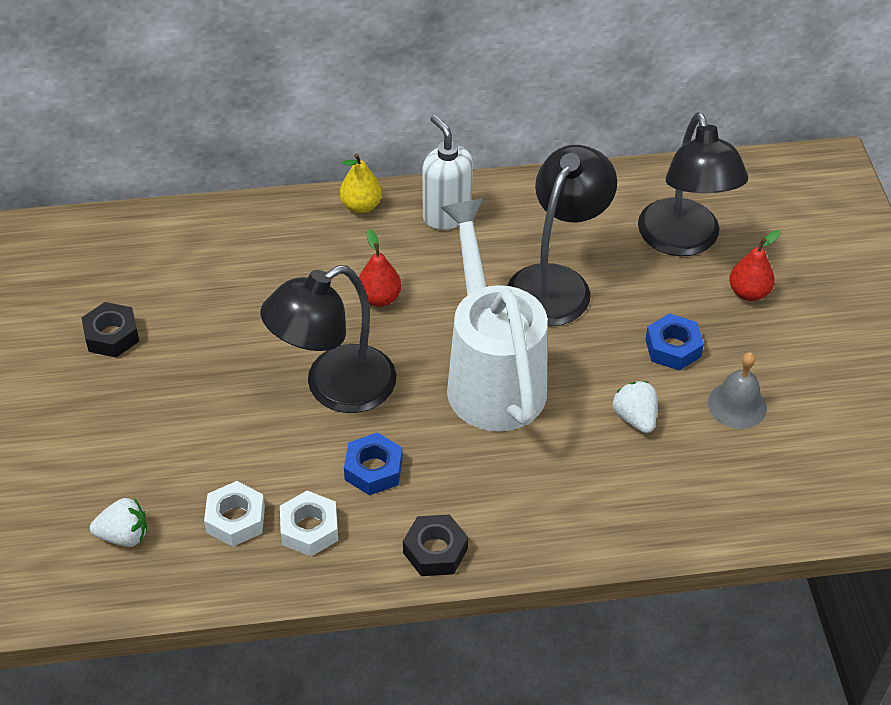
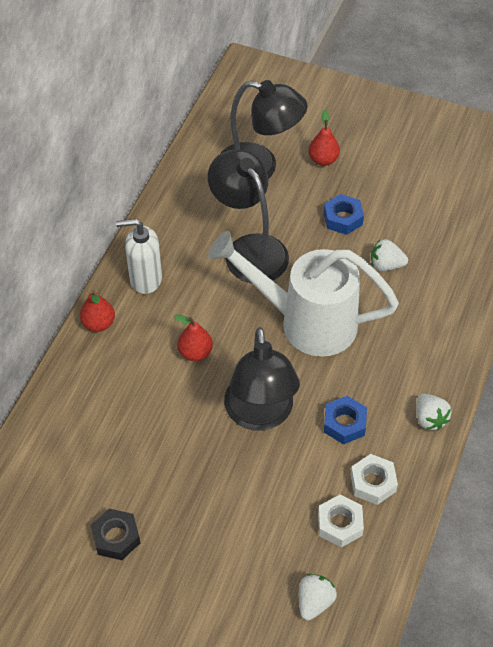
camera: 60 degrees left, 5 degrees up
yellow pear [340,153,382,213] -> red pear [80,290,115,332]
black nut [403,514,468,576] -> white strawberry [416,394,451,430]
grey bell [708,352,767,429] -> none

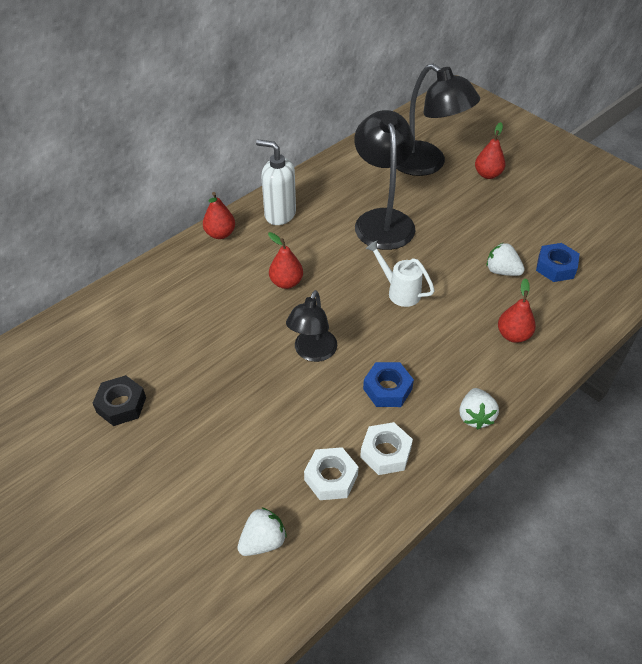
camera: 25 degrees right, 5 degrees down
white watering can [208,231,399,357] -> white watering can [366,241,435,307], size x0.44
black lamp [224,327,300,431] -> black lamp [286,290,338,362], size x0.62
blue nut [324,194,364,235] -> blue nut moved to [536,243,580,282]
none -> red pear [498,278,536,343]

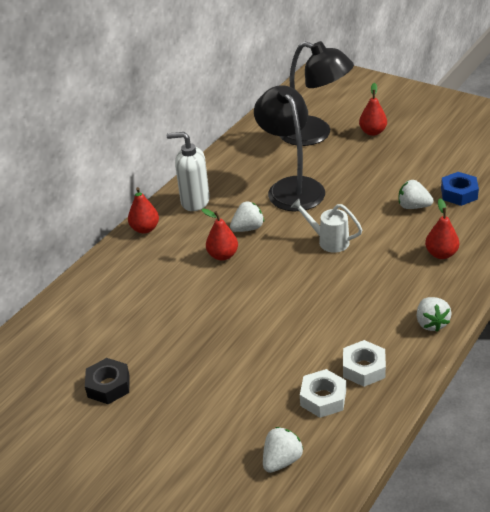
camera: 10 degrees left, 10 degrees down
black lamp [286,290,338,362] -> none
blue nut [363,362,414,407] -> none
none -> white strawberry [230,201,264,232]

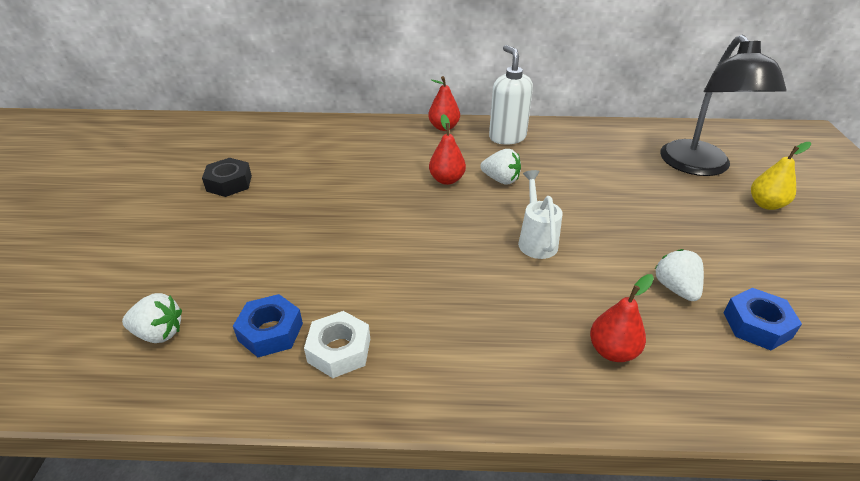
camera: 55 degrees right, 0 degrees up
black lamp [254,85,325,211] -> none
white nut [300,369,346,418] -> blue nut [233,294,303,357]
red pear [359,83,387,136] -> yellow pear [751,142,811,210]
white strawberry [417,297,451,332] -> none

